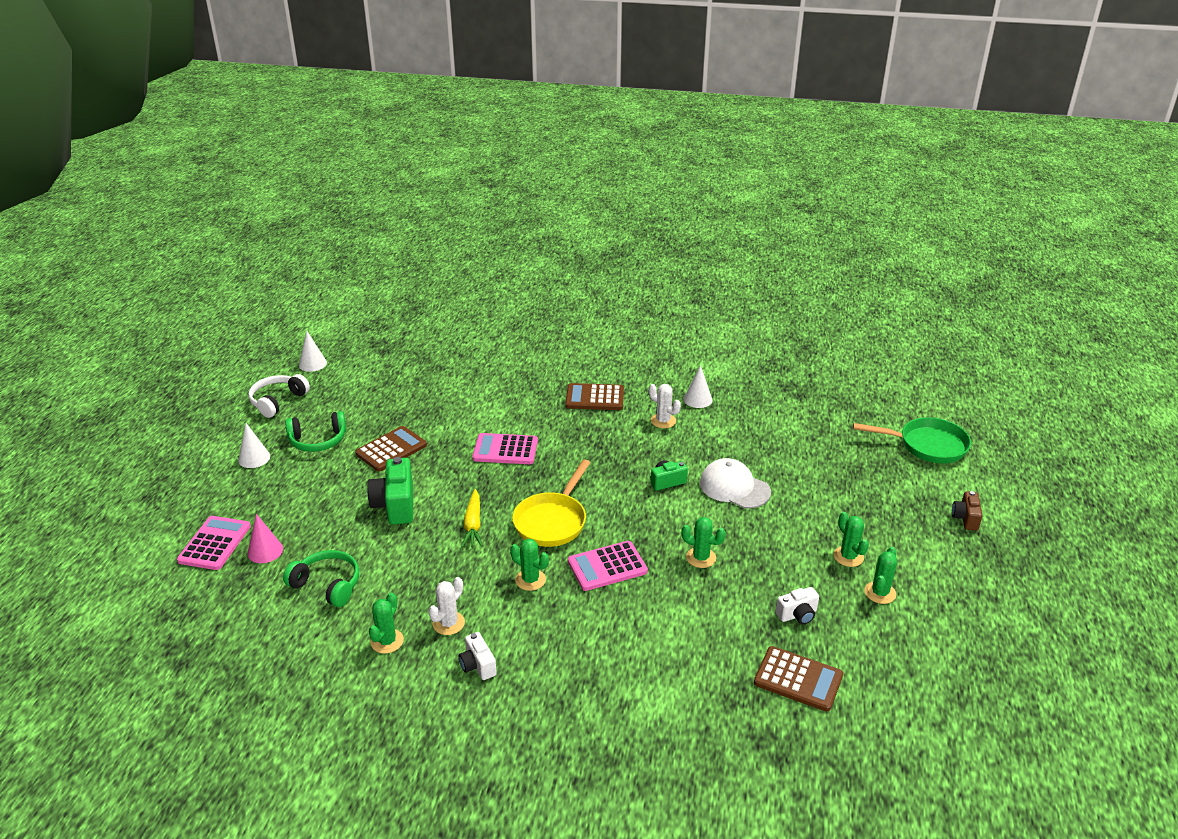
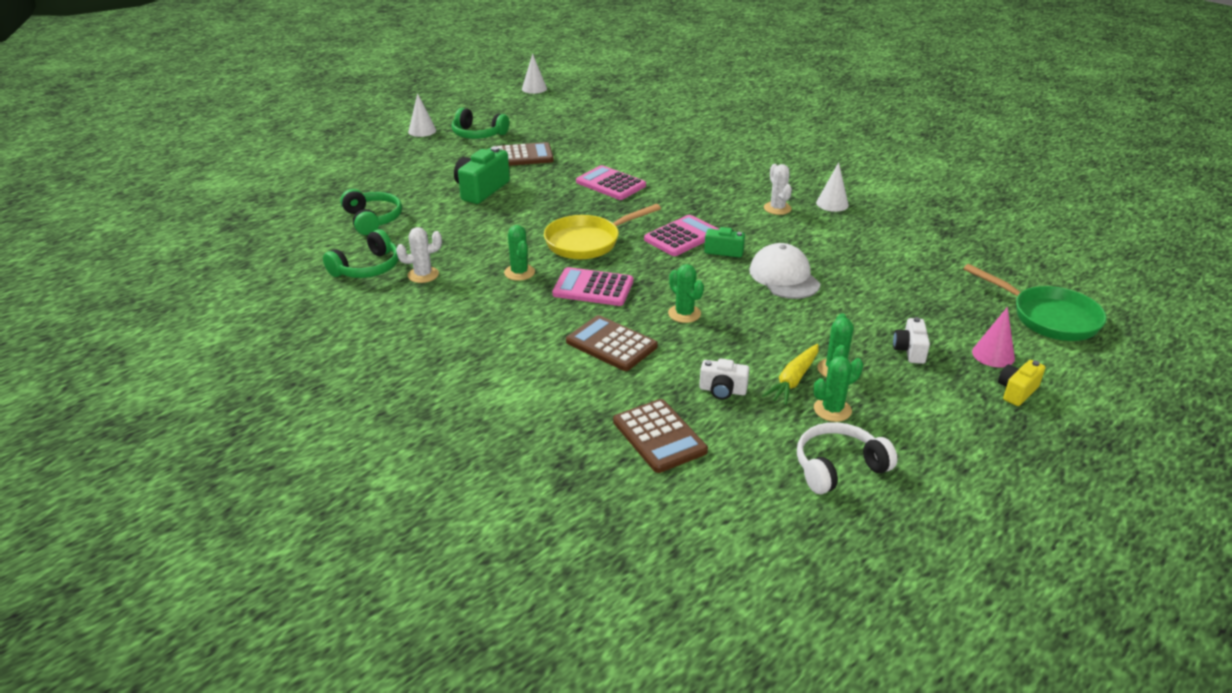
camera: 35 degrees right, 0 degrees up
pink calculator [177,516,251,570] -> pink calculator moved to [644,215,719,256]
white headphones [248,374,310,418] -> white headphones moved to [797,422,898,494]
pink cone [248,514,283,563] -> pink cone moved to [972,307,1015,368]
green cactus [369,593,404,654] -> green headphones [323,229,399,278]
white camera [459,632,497,680] -> white camera moved to [893,317,930,364]
yellow carrot [461,489,483,548] -> yellow carrot moved to [762,344,819,405]
brown calculator [565,383,624,410] -> brown calculator moved to [566,315,658,371]
brown camera [952,491,983,531] -> yellow camera [998,360,1045,406]

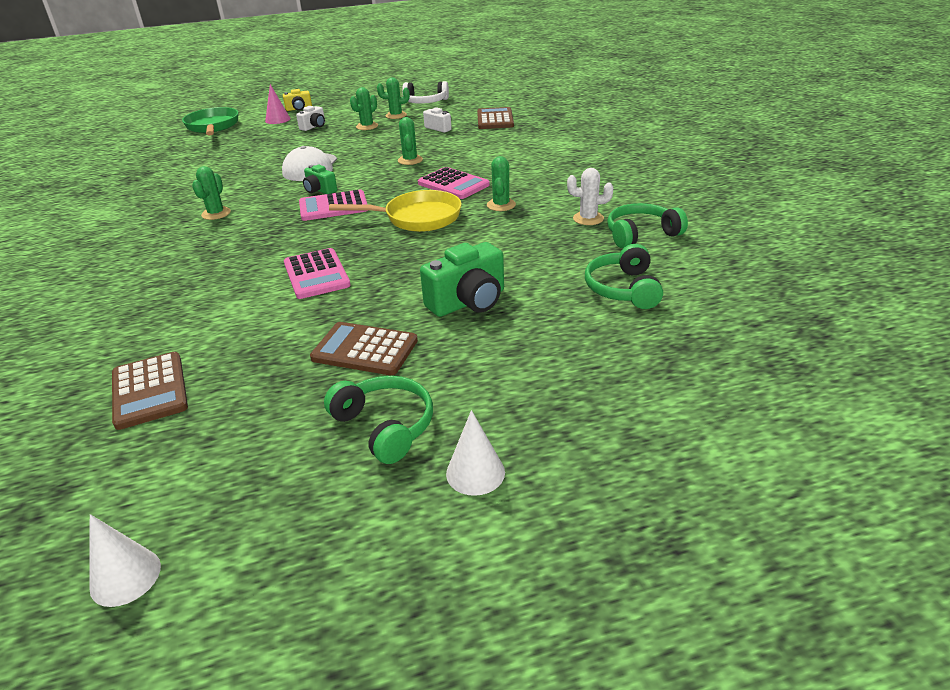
camera: 150 degrees left, 0 degrees up
brown calculator [566,315,658,371] -> brown calculator moved to [112,352,188,430]
yellow carrot [762,344,819,405] -> none
white cactus [764,164,792,215] -> green cactus [192,166,231,220]
white cone [816,162,849,212] -> none

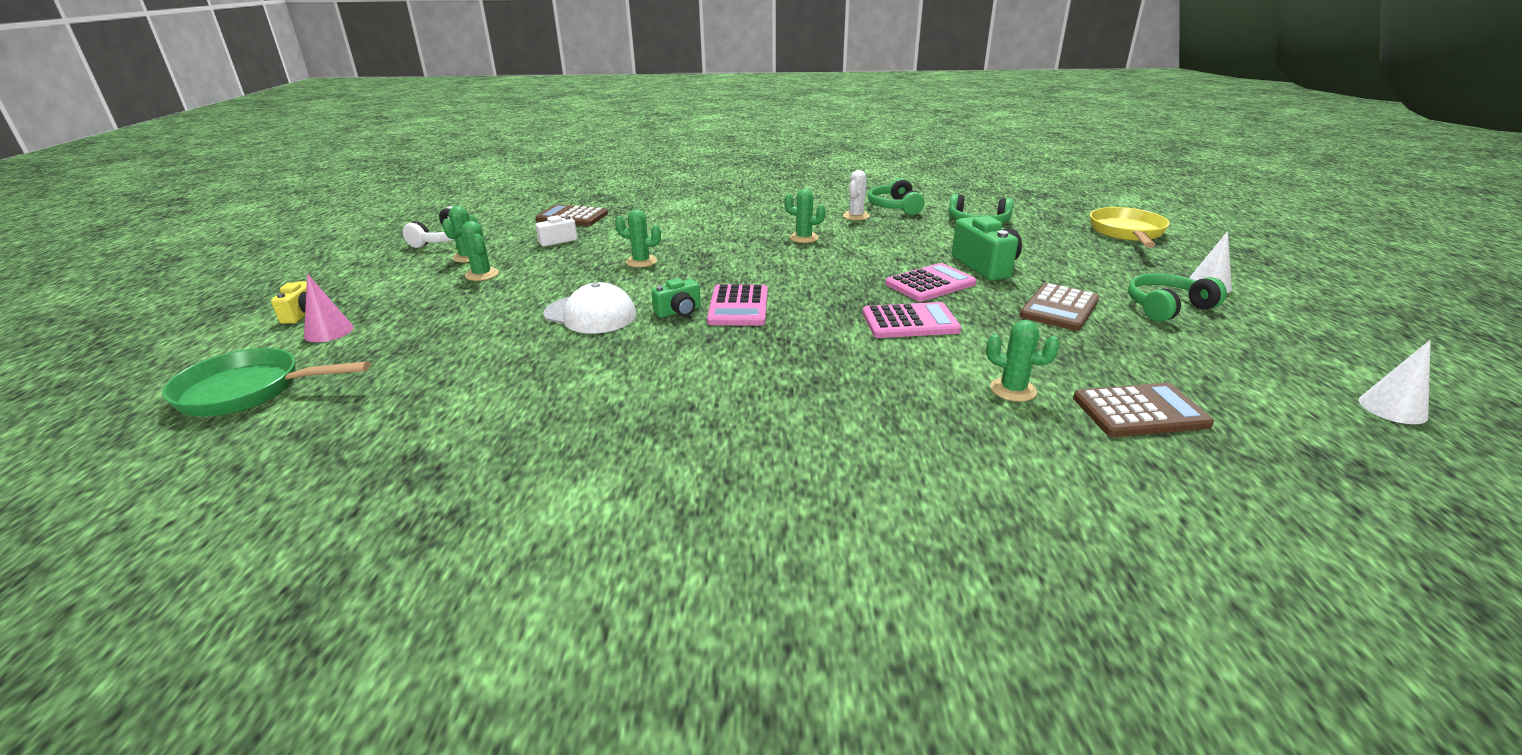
camera: 75 degrees left, 5 degrees down
green cactus [192,166,231,220] -> green cactus moved to [986,320,1060,402]
white camera [296,106,325,131] -> none
yellow pan [329,190,462,232] -> yellow pan moved to [1090,207,1170,248]
pink calculator [418,167,490,199] -> pink calculator moved to [886,263,977,302]

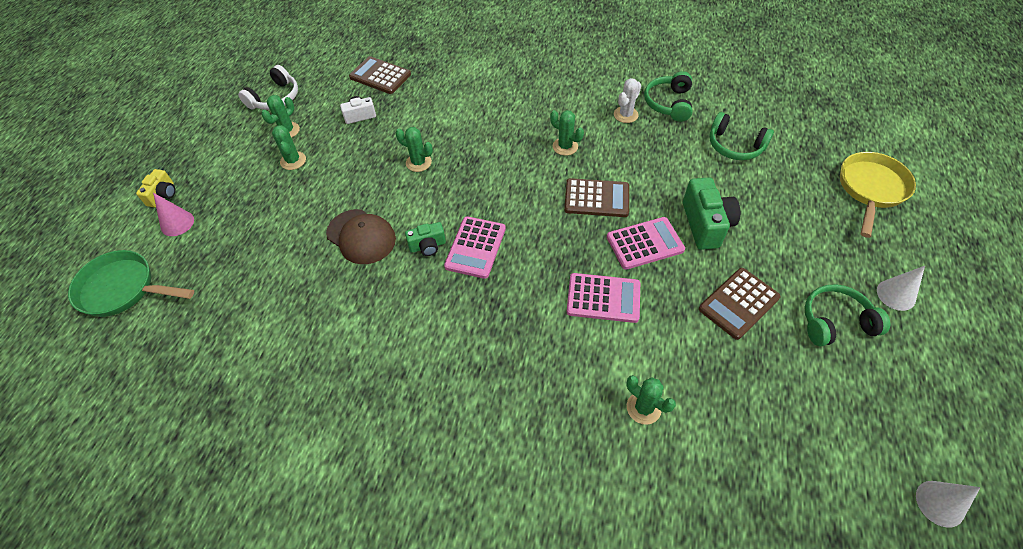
camera: 15 degrees right, 25 degrees up
white cap [543,282,636,334] -> brown cap [326,209,396,264]
brown calculator [1073,383,1214,437] -> brown calculator moved to [564,178,629,217]

